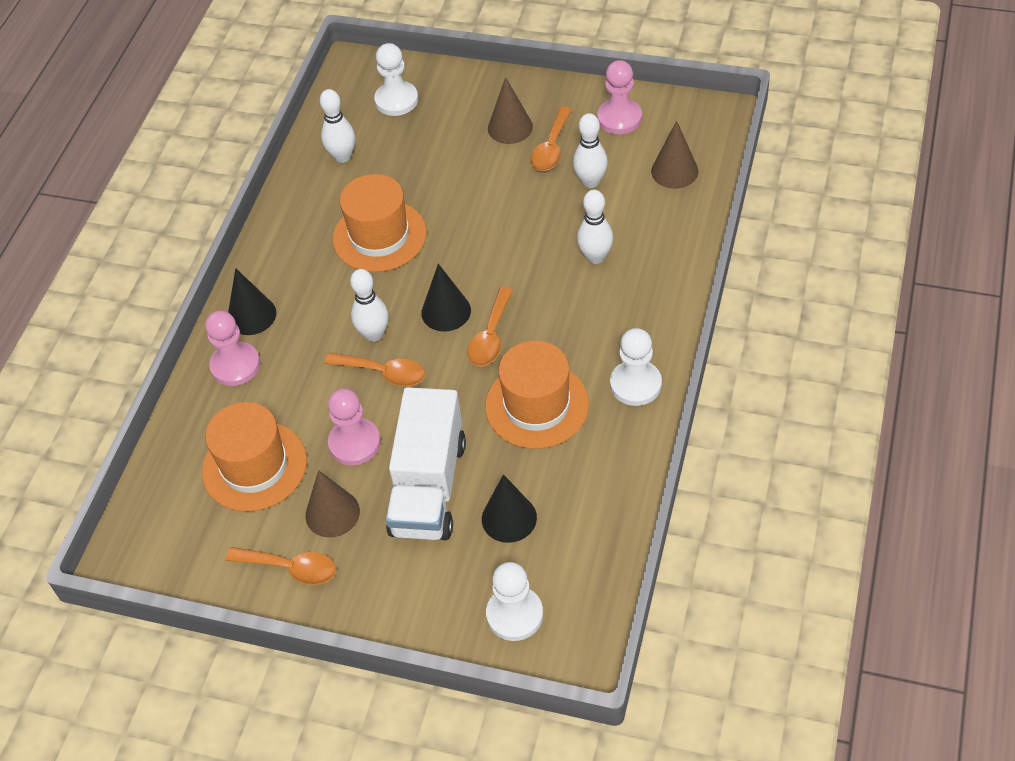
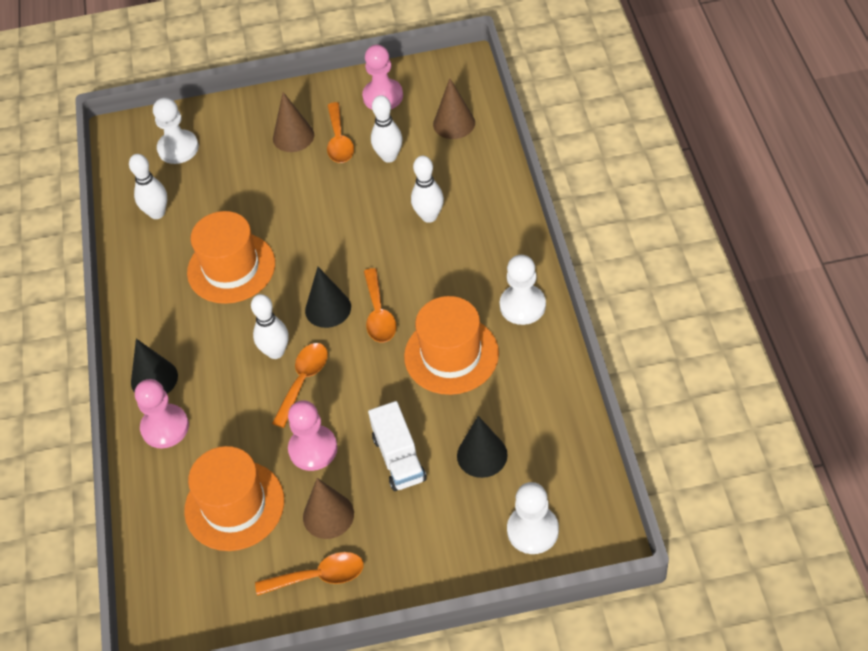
camera: 25 degrees left, 0 degrees up
orange spoon [324,353,425,386] -> orange spoon turned 60 degrees counterclockwise [272,343,328,428]
white truck [386,387,466,540] -> white truck [368,401,427,491], size x0.62

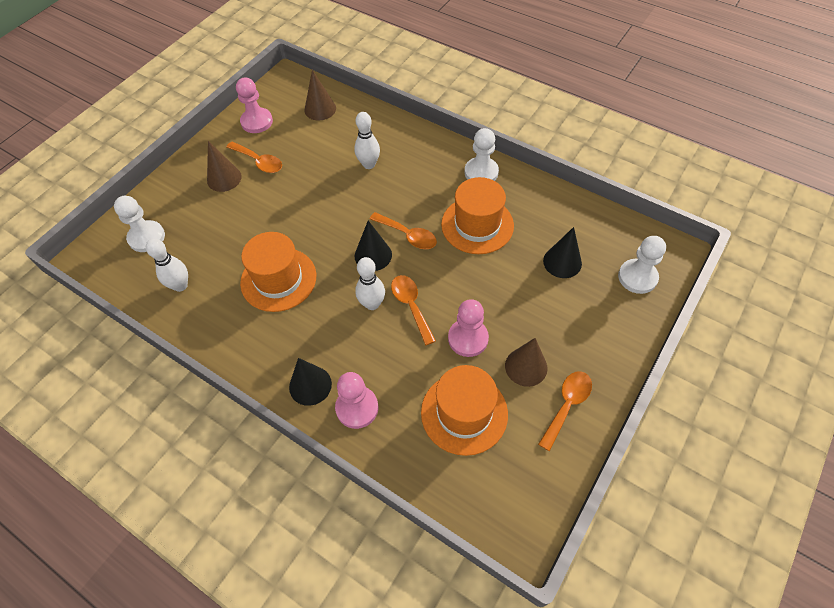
camera: 50 degrees left, 5 degrees up
white truck [368,401,427,491] -> none
white bowling pin [371,95,402,163] -> none

